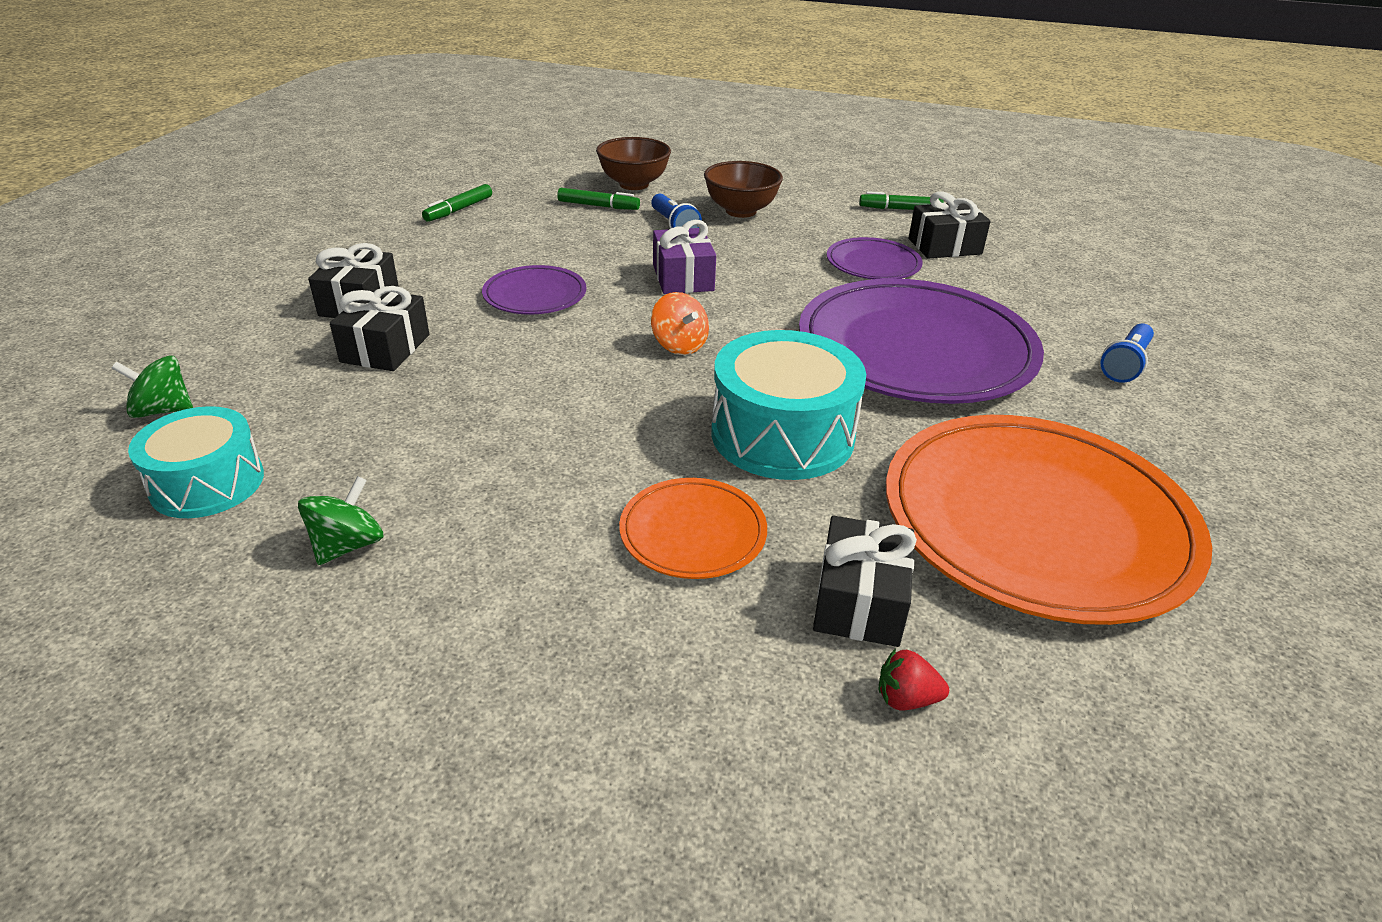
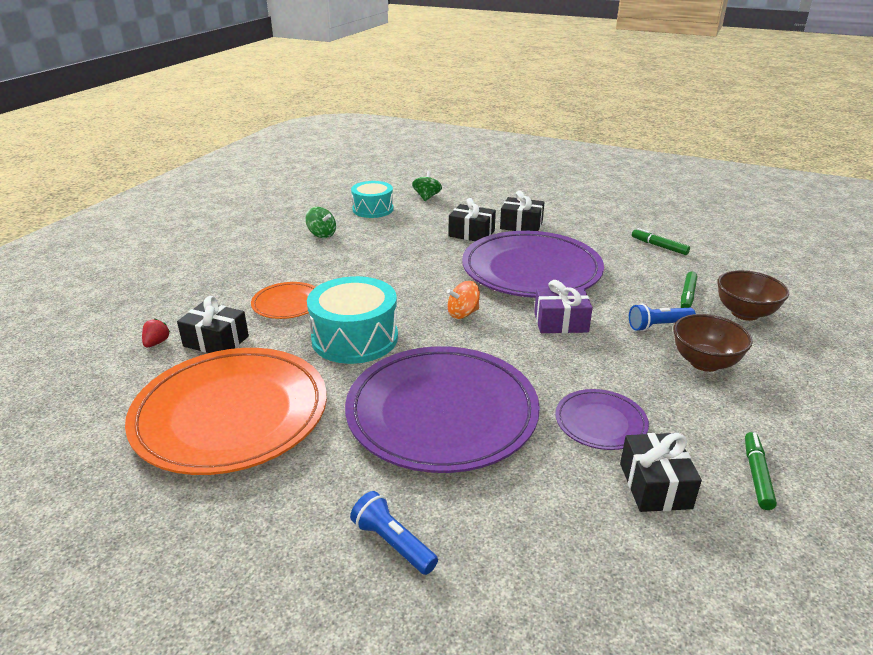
camera: 100 degrees right, 5 degrees down
purple plate [482,265,587,315] -> purple plate [462,231,604,298], size x2.14

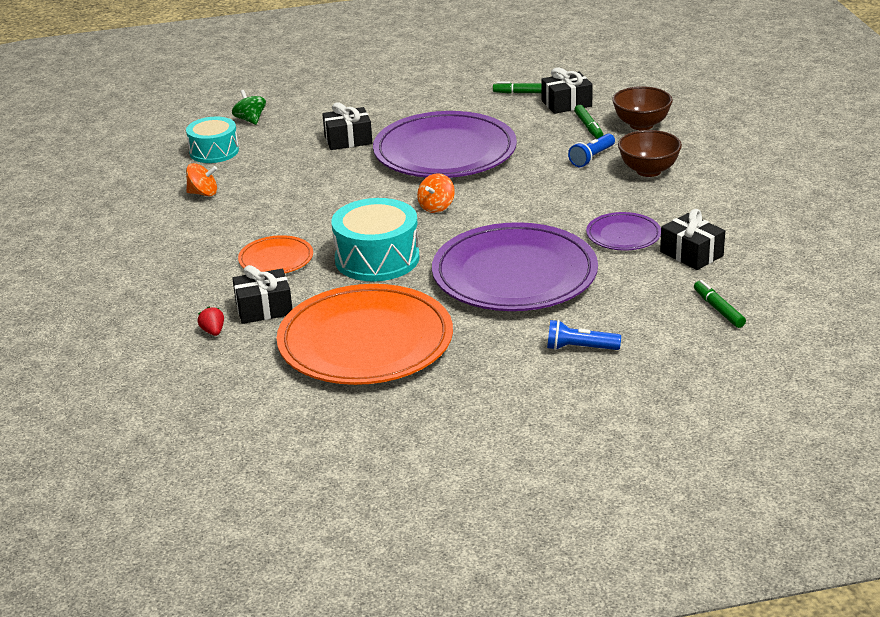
camera: 35 degrees left, 0 degrees up
green spinning top [306,207,336,238] -> orange spinning top [186,163,217,196]
black gift [500,191,544,231] -> black gift moved to [541,68,593,114]
purple gift [534,280,593,333] -> none
green marker [745,432,777,510] -> green marker moved to [694,280,746,328]

